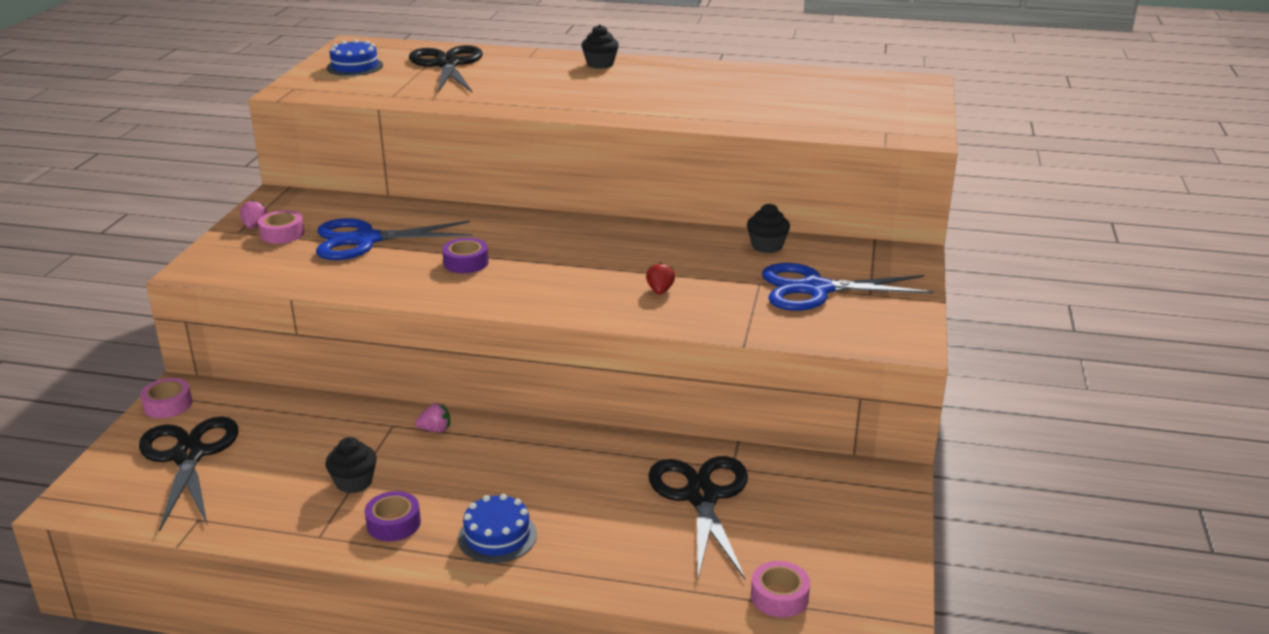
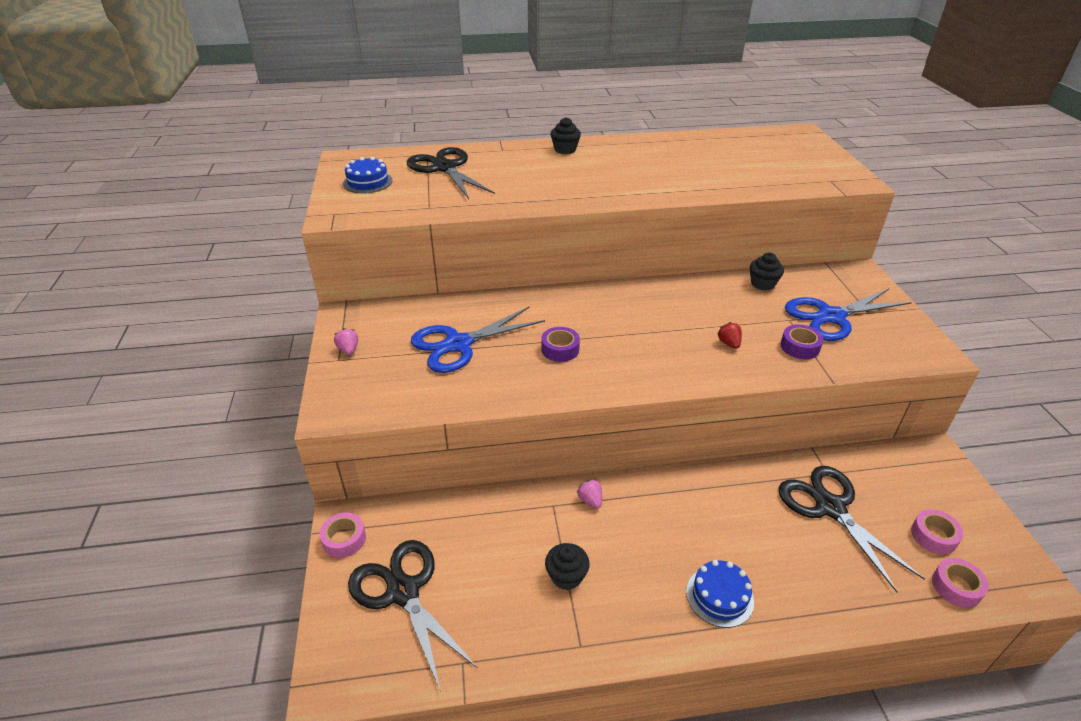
camera: 20 degrees left, 10 degrees up
pink tape [258,210,304,244] -> pink tape moved to [911,509,963,554]
purple tape [365,491,421,541] -> purple tape moved to [780,324,824,359]
pink strawberry [415,403,450,432] -> pink strawberry turned 90 degrees counterclockwise [577,479,602,509]

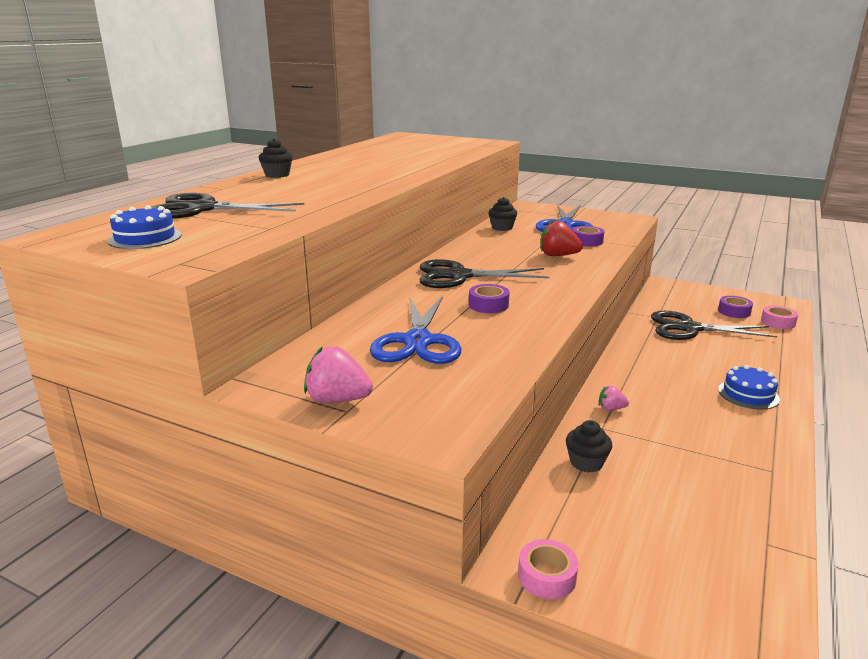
camera: 55 degrees left, 15 degrees down
pink strawberry [334,328,358,355] -> pink strawberry [304,346,373,403], size x1.73
black scissors [348,540,478,692] -> black scissors moved to [420,259,549,288]
black cupcake [545,543,590,590] -> black cupcake moved to [566,420,612,473]
red strawberry [717,322,742,349] -> red strawberry [541,220,583,256], size x1.73
pink tape [911,509,963,554] -> purple tape [718,296,753,318]

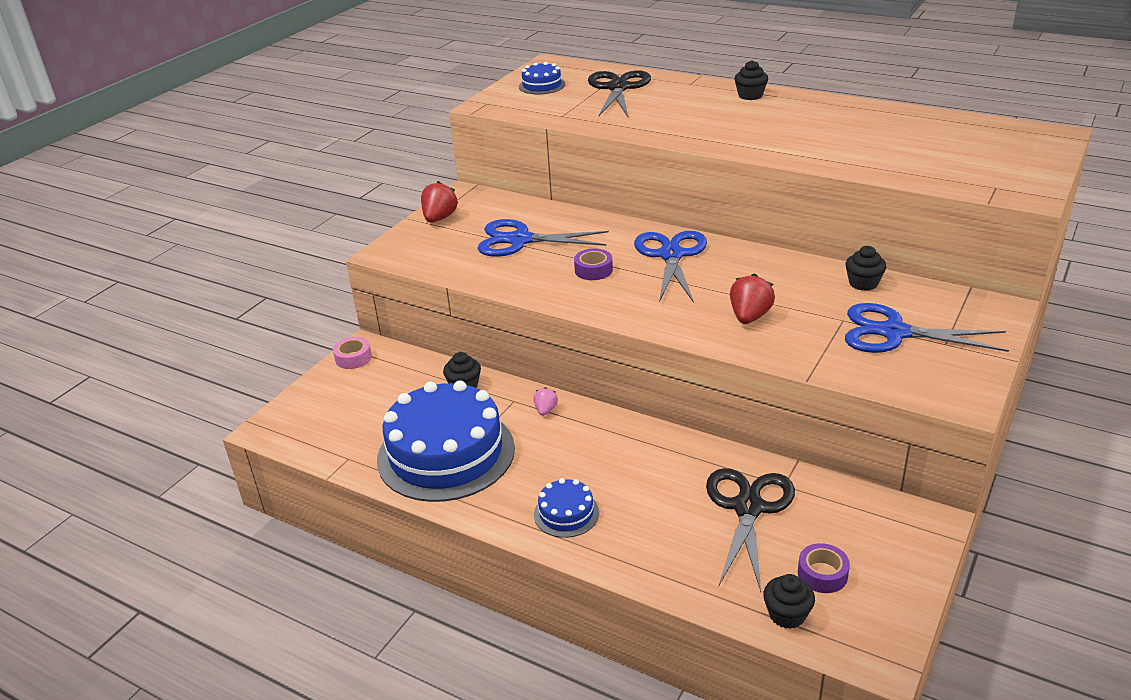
camera: 95 degrees right, 10 degrees up
pink strawberry [304,346,373,403] -> red strawberry [421,181,458,223]
black scissors [420,259,549,288] -> blue scissors [634,231,707,303]
purple tape [572,226,604,246] -> none
pink tape [761,306,798,329] -> black cupcake [763,574,815,629]
none -> blue cake [377,380,515,502]

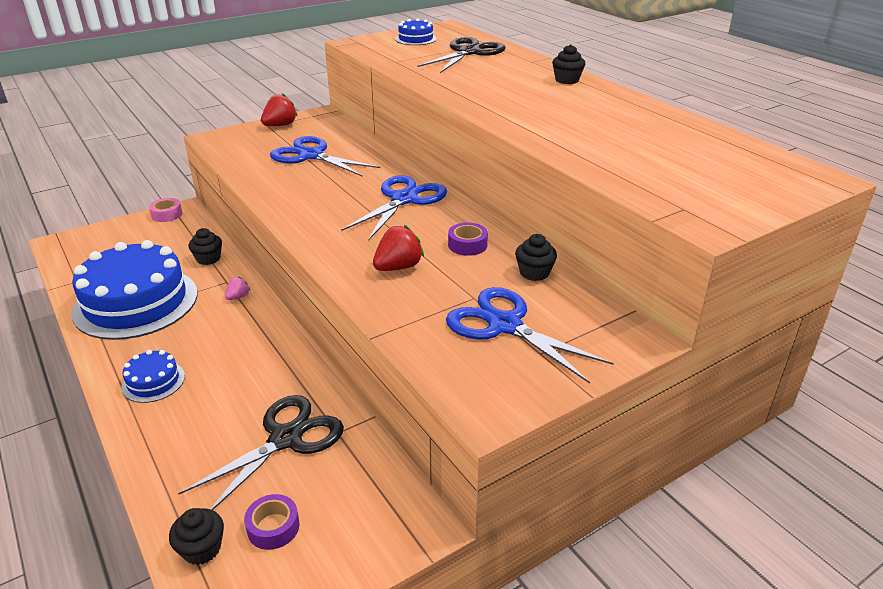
camera: 25 degrees right, 0 degrees up
purple tape [574,248,613,280] -> purple tape moved to [448,222,488,256]

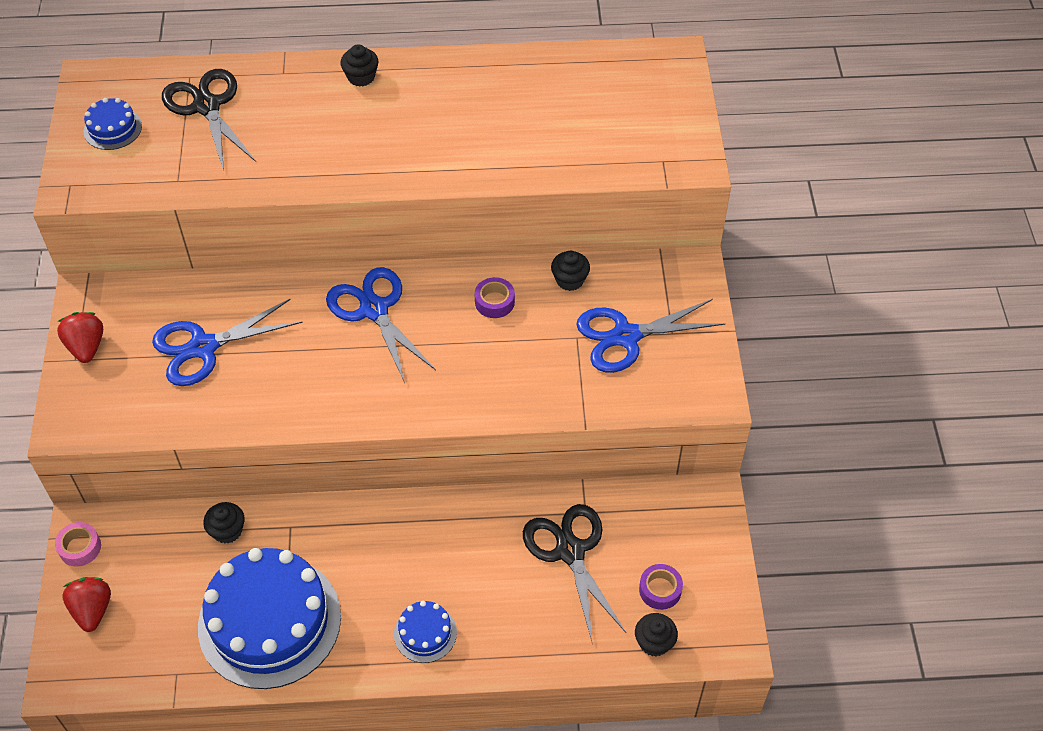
camera: 60 degrees left, 20 degrees up
pink strawberry [225,277,250,300] -> none
red strawberry [373,225,424,271] -> red strawberry moved to [62,577,111,632]

